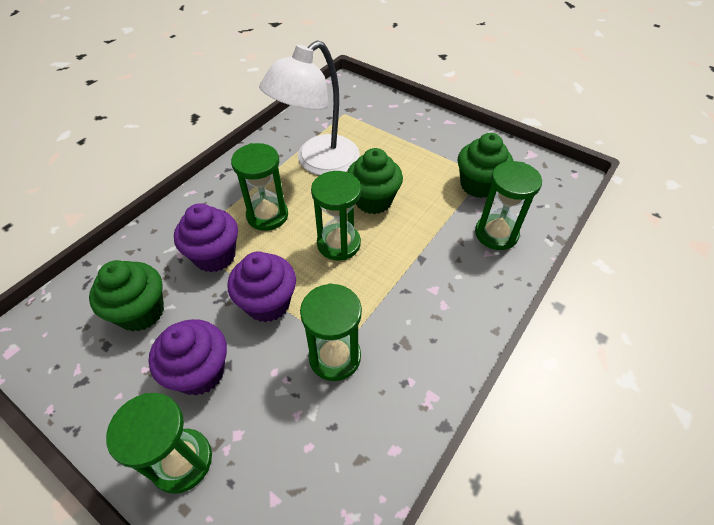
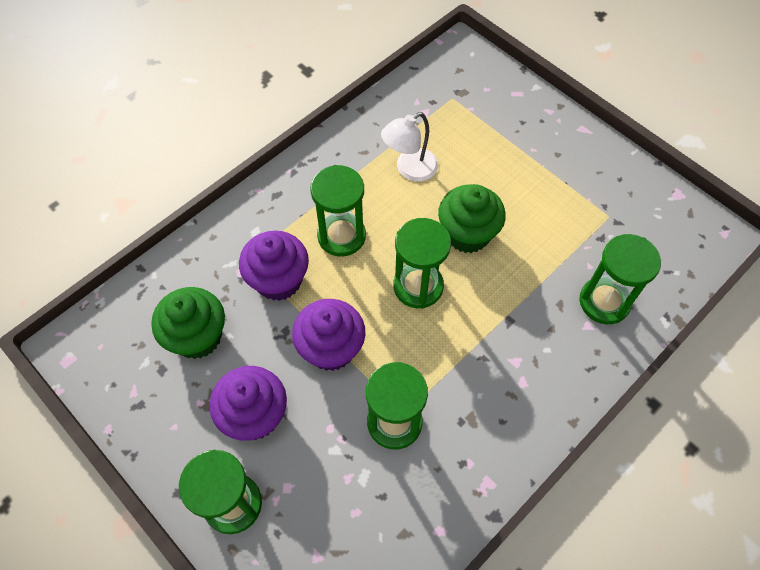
camera: 10 degrees right, 10 degrees up
white lamp [259,40,360,175] -> white lamp [381,112,438,182], size x0.55
green cupcake [458,133,513,198] -> none

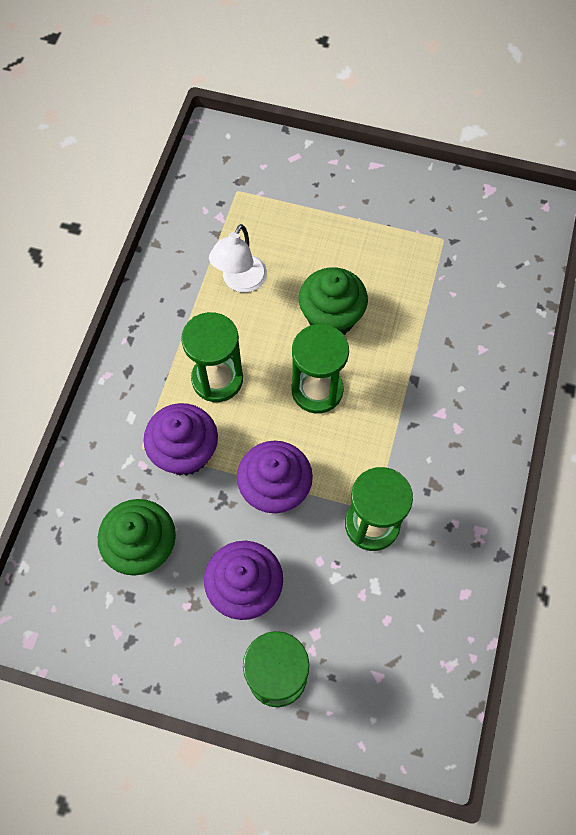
camera: 30 degrees left, 5 degrees up
green hourglass [579,234,661,324] -> none

